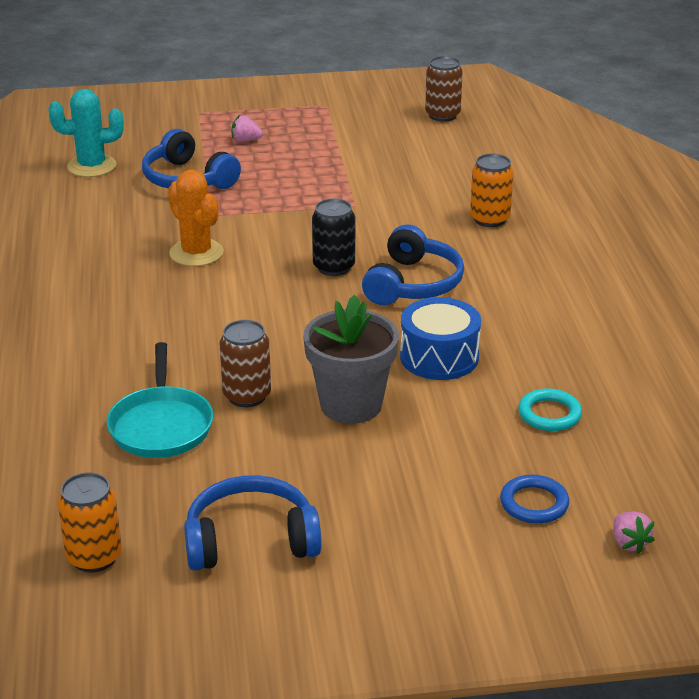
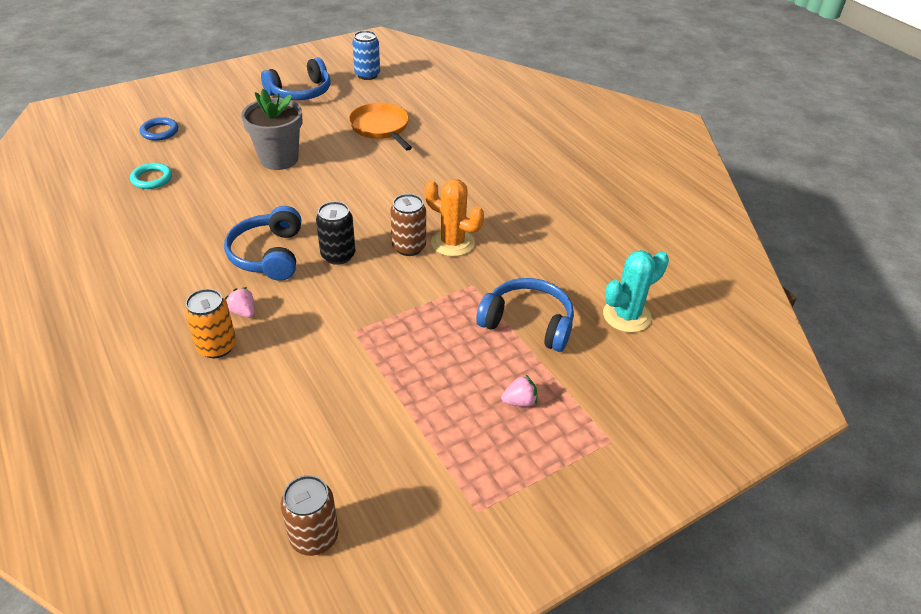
camera: 155 degrees right, 10 degrees up
orange can [58,472,122,573] -> blue can [352,31,380,80]
turquoise pan [107,342,213,458] -> orange pan [349,103,412,151]
brown can [219,320,271,407] -> brown can moved to [390,194,426,256]
blue drum [400,297,481,380] -> none
pink strawberry [613,512,655,554] -> pink strawberry moved to [225,287,255,318]

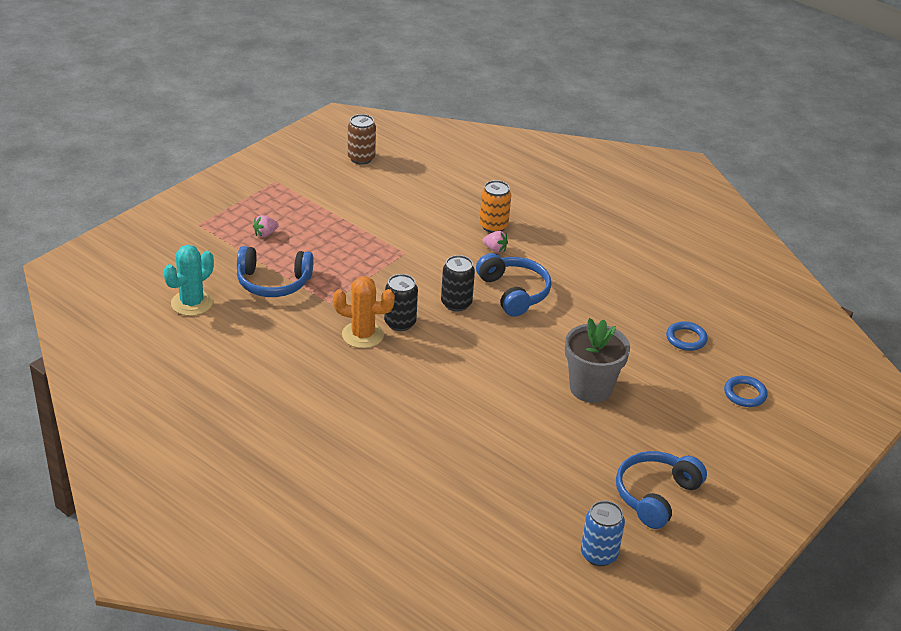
camera: 160 degrees right, 5 degrees down
turquoise ring [130,163,172,189] -> blue ring [666,321,708,351]
orange pan [349,103,412,151] -> none
brown can [390,194,426,256] -> black can [384,274,418,331]

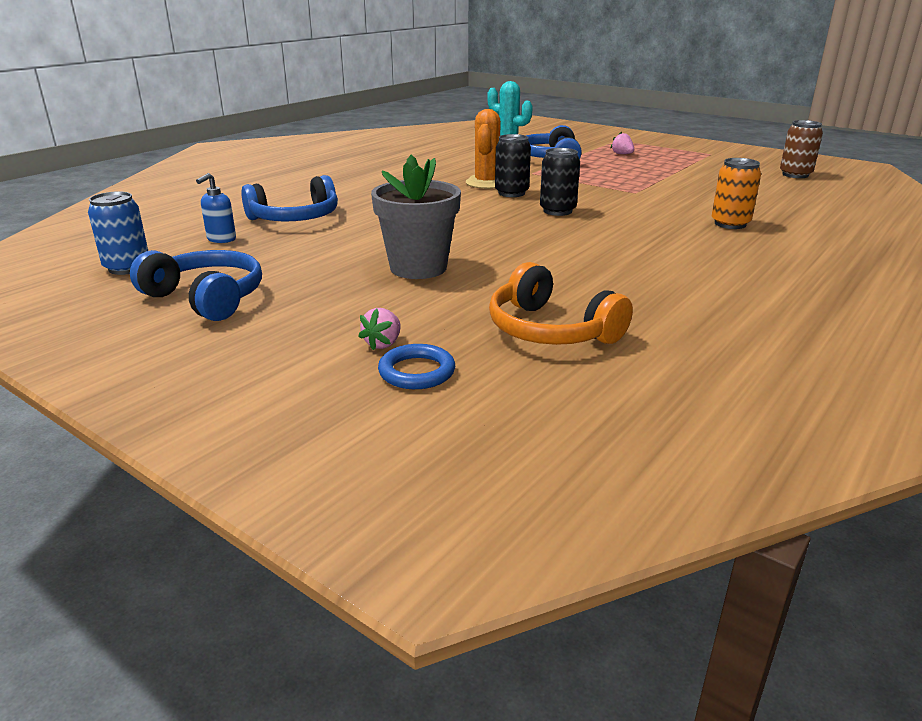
camera: 90 degrees right, 10 degrees down
blue headphones [476,253,551,317] -> blue headphones moved to [241,175,338,221]
pink strawberry [483,231,508,253] -> pink strawberry moved to [358,308,401,351]
blue ring [666,321,708,351] -> orange headphones [489,262,633,345]
none -> blue soap dispenser [196,173,236,243]

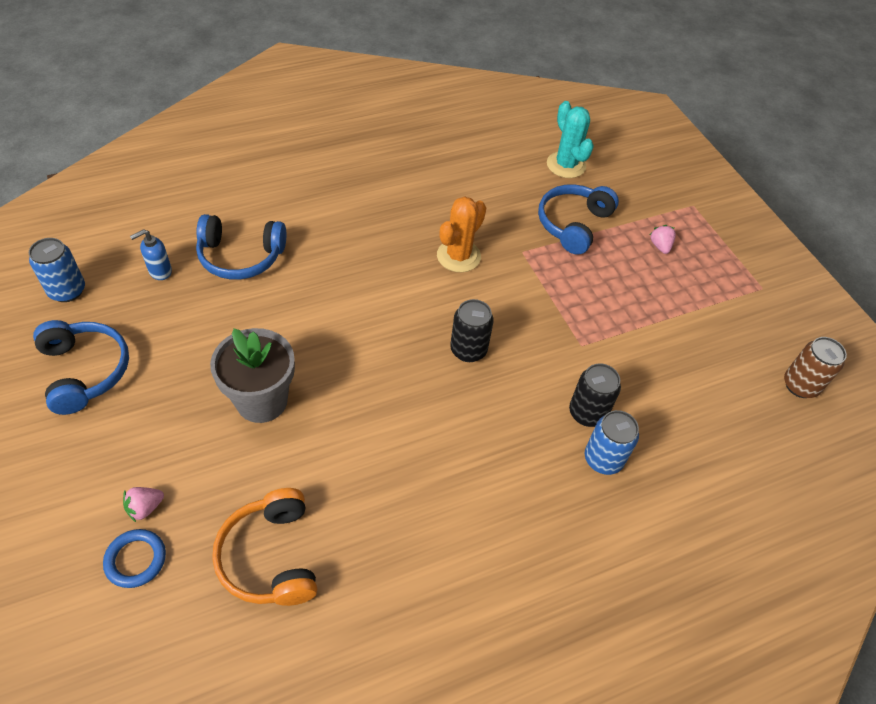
camera: 25 degrees right, 25 degrees up
black can [495,134,531,197] -> black can moved to [569,363,621,427]
orange can [712,158,761,229] -> blue can [585,410,639,475]

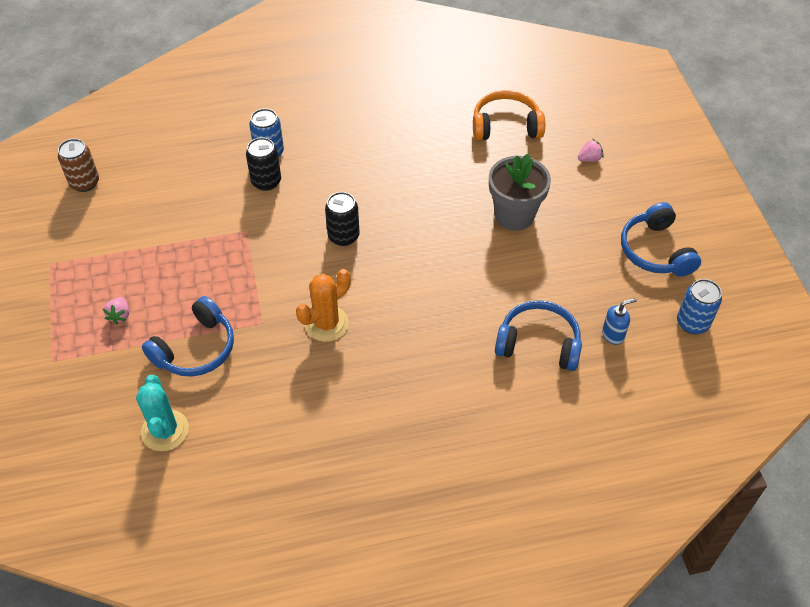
camera: 165 degrees left, 0 degrees up
blue ring [103,529,166,588] -> none
orange headphones [212,488,317,606] -> orange headphones turned 90 degrees counterclockwise [473,90,545,140]

